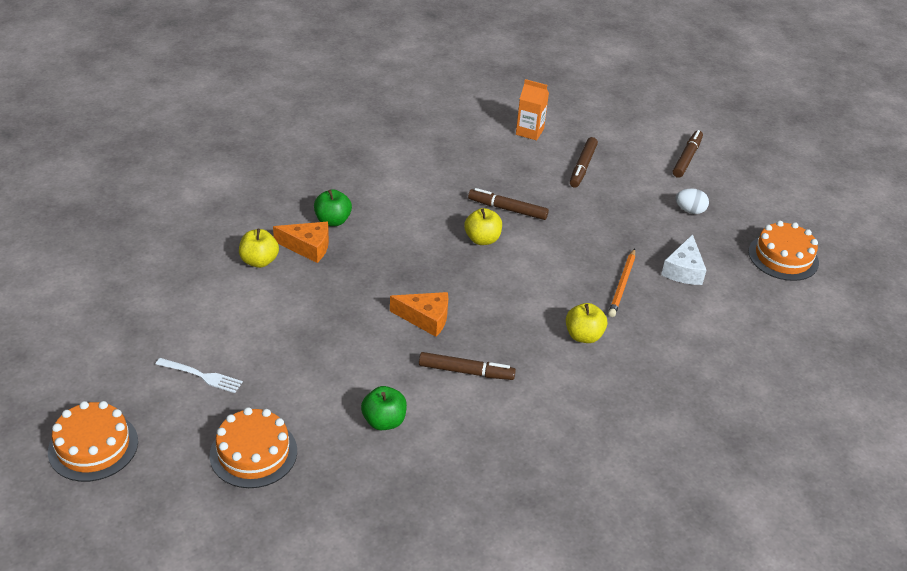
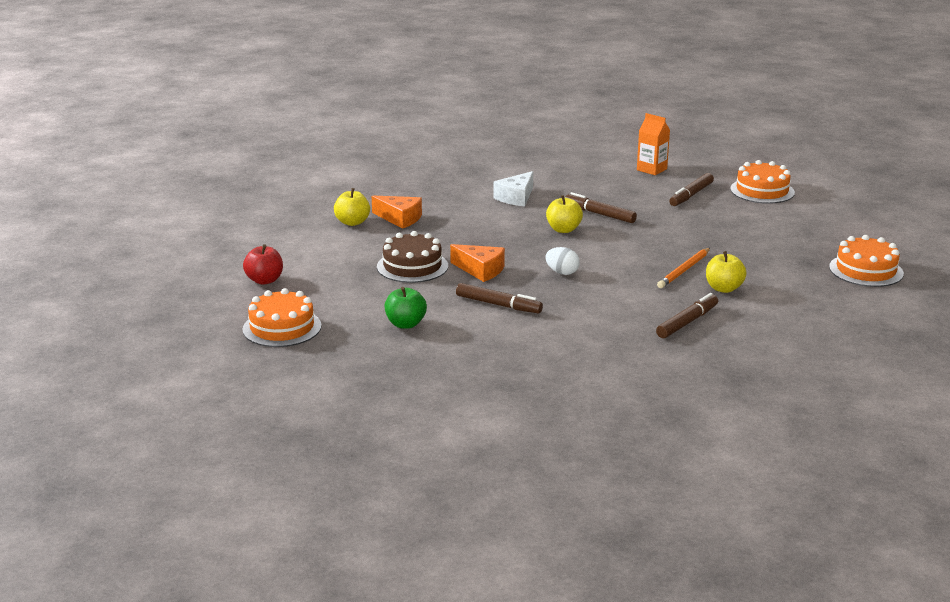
camera: 20 degrees right, 15 degrees down
orange cake [48,401,138,482] -> orange cake moved to [730,160,795,204]
white fork [156,358,243,393] -> red apple [243,244,283,285]
green apple [314,189,352,226] -> none
yellow apple [566,303,607,343] -> yellow apple moved to [706,251,747,293]
white cheese [661,234,706,285] -> white cheese moved to [493,171,533,206]
brown marker [673,130,703,178] -> brown marker moved to [656,293,718,338]
white egg [676,188,709,214] -> white egg moved to [545,247,580,275]
none -> brown cake [377,231,448,283]

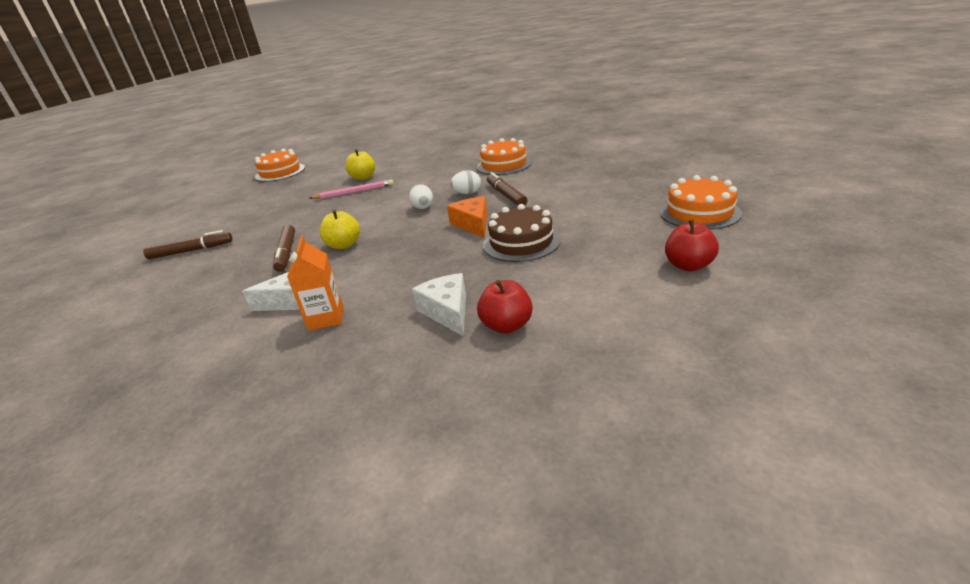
camera: 135 degrees left, 5 degrees up
yellow apple [334,188,370,226] -> red apple [477,280,533,334]
orange cheese [372,196,422,228] -> white cheese [412,273,466,336]
green apple [384,287,427,329] -> none
orange carton [637,113,670,175] -> orange carton moved to [287,236,343,331]
brown marker [656,293,718,338] -> none
orange pencil [657,248,710,288] -> pink pencil [309,179,394,199]
orange cake [730,160,795,204] -> orange cake moved to [477,138,532,175]
none -> white egg [450,170,481,194]

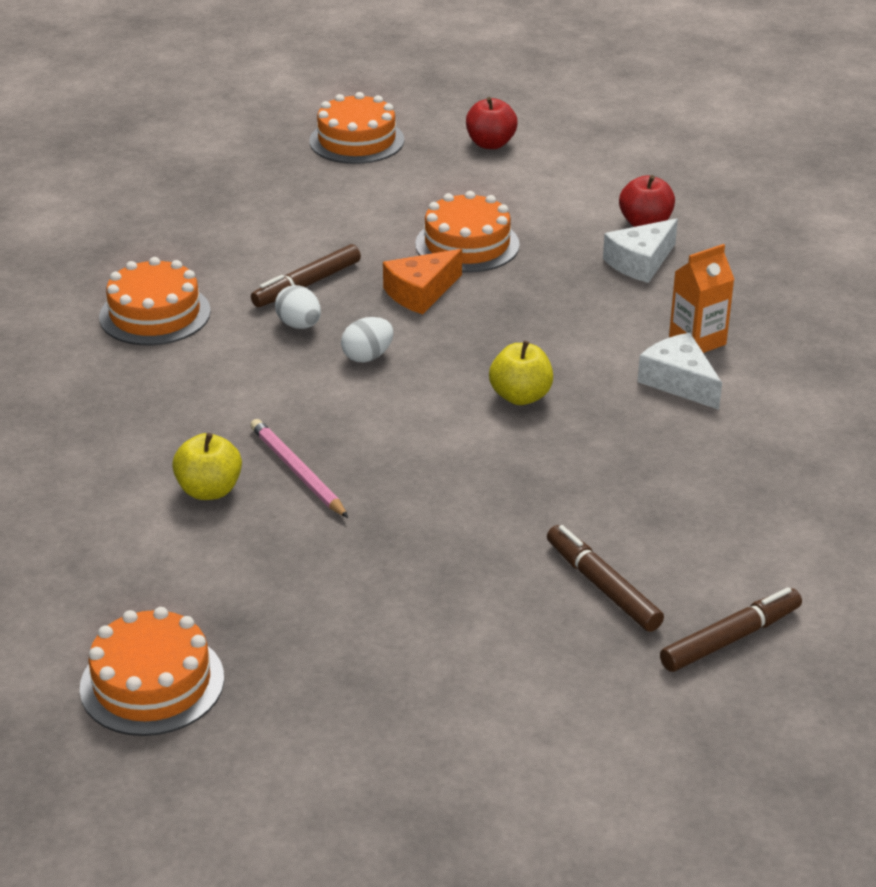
camera: 115 degrees left, 5 degrees up
brown marker [273,225,295,272] -> brown marker moved to [660,587,802,672]
brown cake [483,204,561,262] -> orange cake [415,191,520,273]

